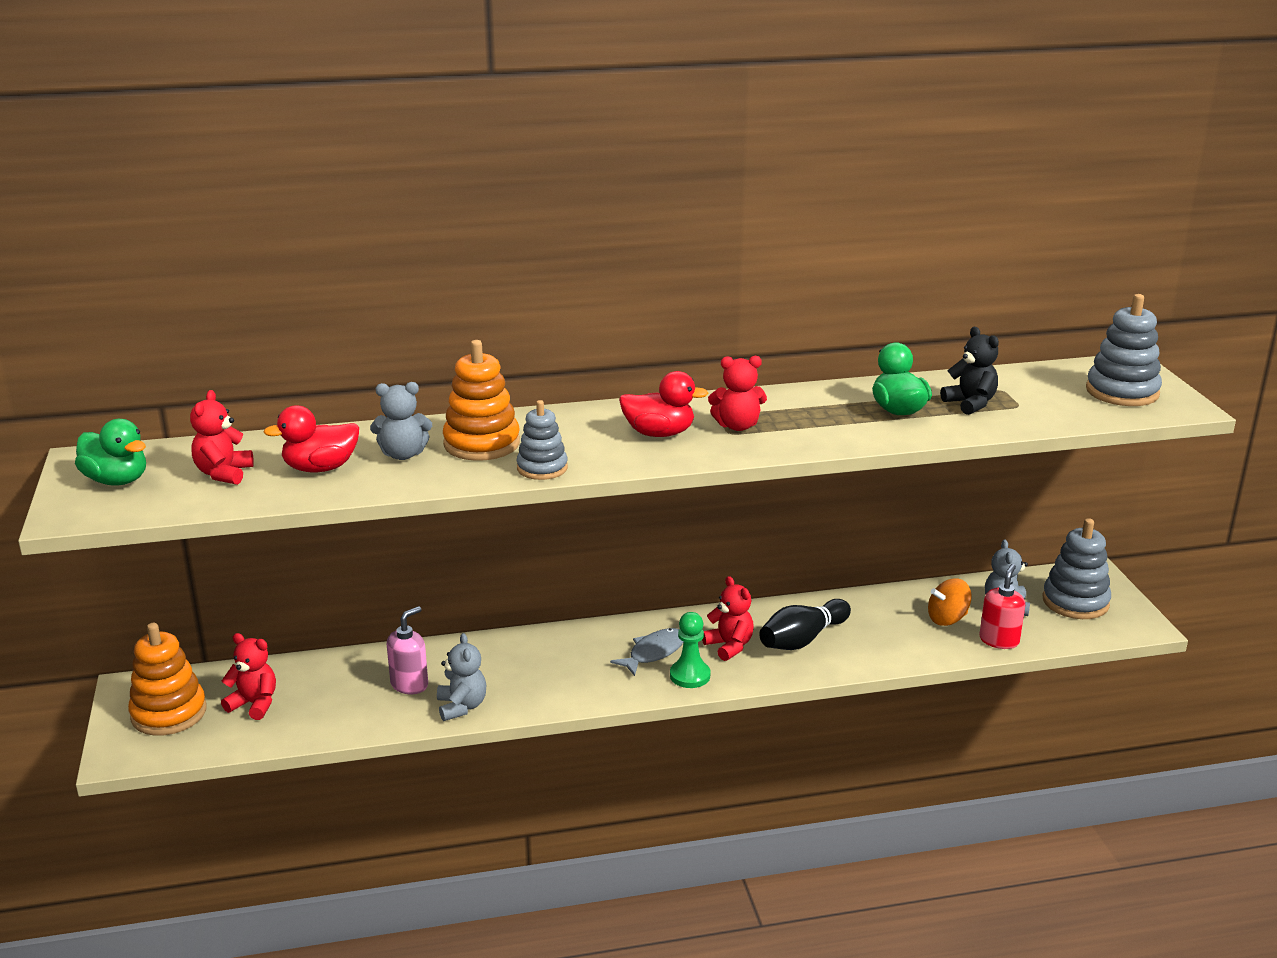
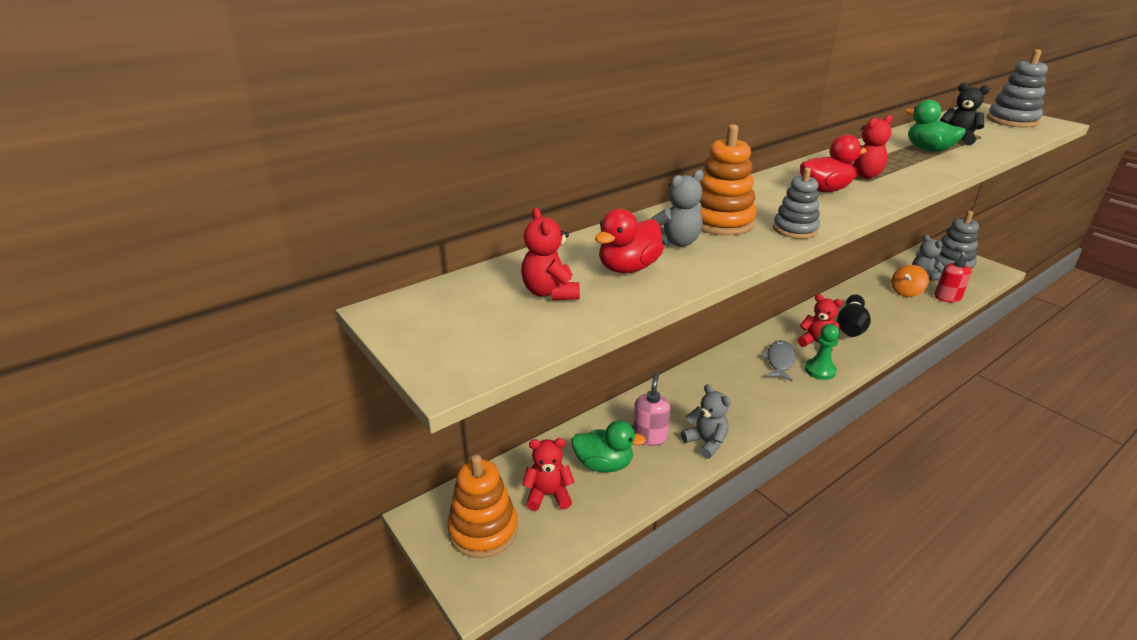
camera: 25 degrees left, 5 degrees up
green duck [75,419,146,486] -> green duck moved to [571,421,646,472]

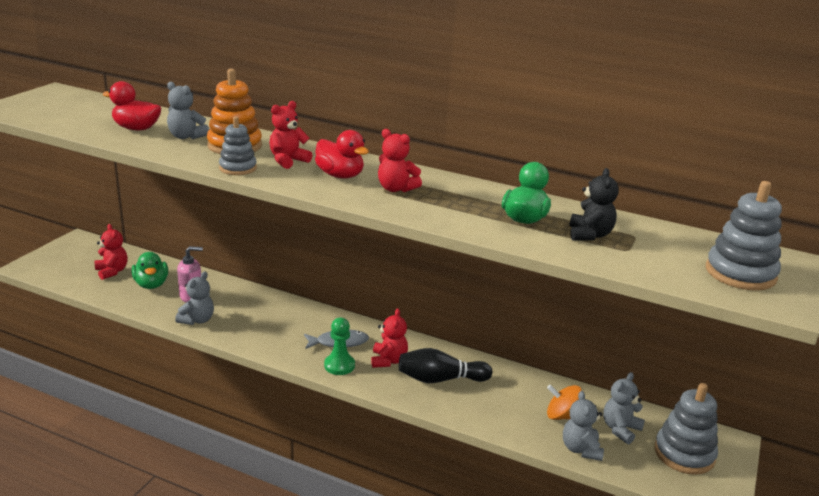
camera: 60 degrees right, 5 degrees down
orange stacking toy [447,455,518,558] -> none
red teddy bear [521,208,580,300] -> red teddy bear moved to [269,101,312,169]
red soap dispenser [934,247,972,303] -> grey teddy bear [563,391,604,461]

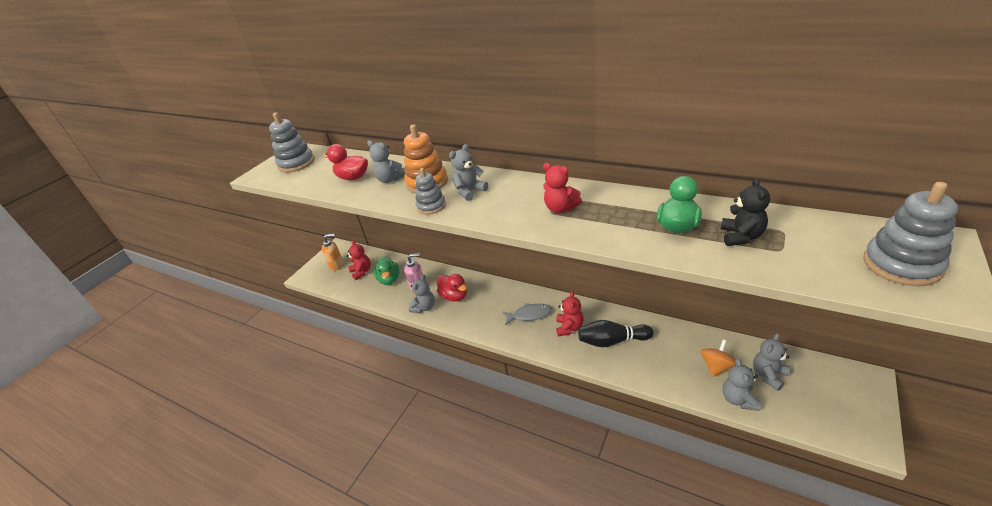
camera: 10 degrees right, 10 degrees up
red teddy bear [269,101,312,169] -> grey teddy bear [449,144,488,201]
red duck [315,130,369,179] -> red duck moved to [437,274,467,302]
green pawn [324,318,355,375] -> none
orange spinning top [547,385,582,420] -> orange spinning top turned 105 degrees clockwise [701,340,736,377]
grey stacking toy [654,383,718,475] -> grey stacking toy moved to [269,112,315,173]
none -> orange soap dispenser [322,234,344,271]

